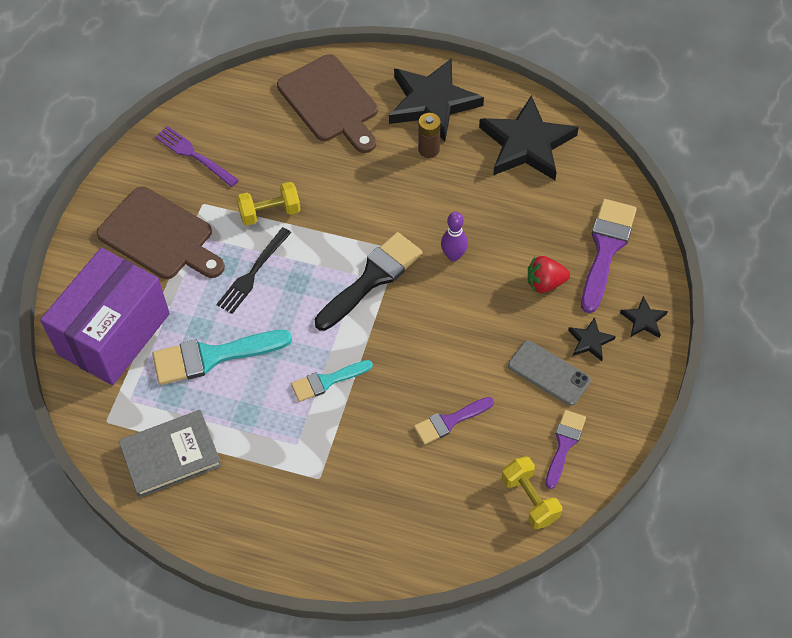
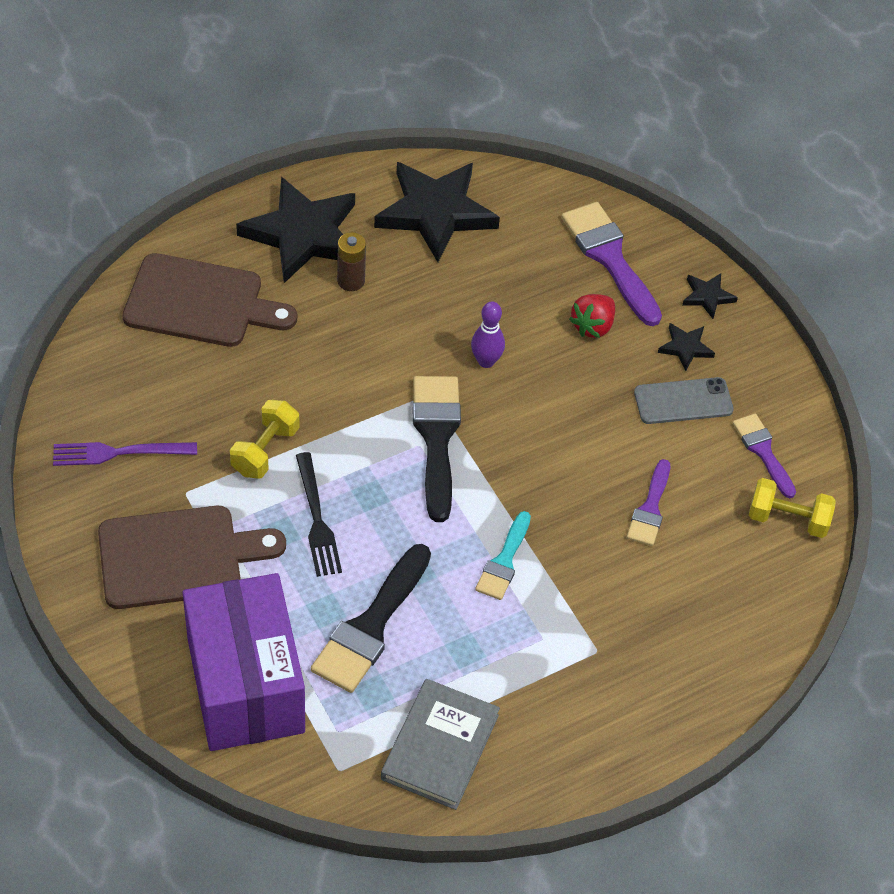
camera: 50 degrees left, 5 degrees down
turquoise brush [152,330,292,385] -> black brush [311,544,431,693]

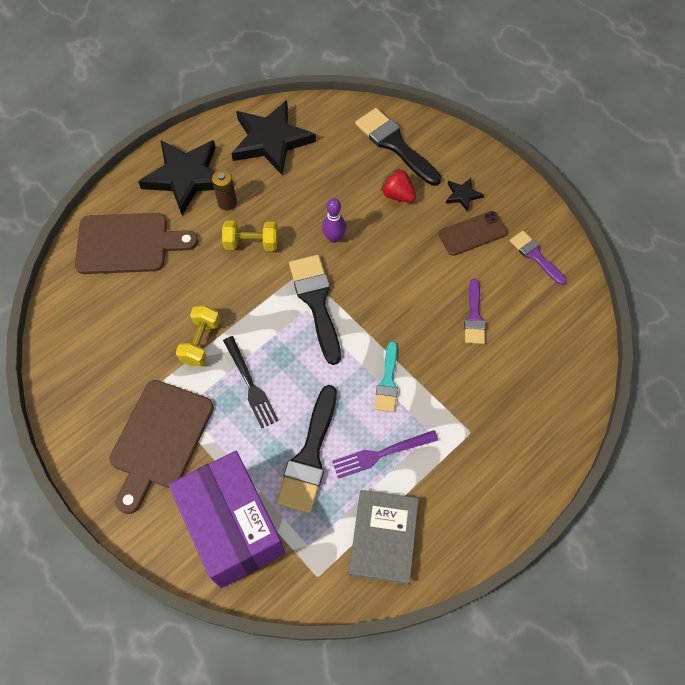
camera: 10 degrees left, 10 degrees up
purple fork [53,442,197,466] -> purple fork moved to [332,430,438,479]
brown cutting board [98,506,286,609] -> brown cutting board turned 135 degrees clockwise [109,380,214,514]
purple brush [561,202,662,326] -> black brush [355,108,441,186]
red strawberry [569,294,615,338] -> red strawberry turned 105 degrees clockwise [381,168,416,202]
grey phone [634,377,734,424] -> brown phone [438,211,508,256]
black star [682,273,738,319] -> none
yellow dumbbell [749,478,836,538] -> yellow dumbbell moved to [222,220,278,251]

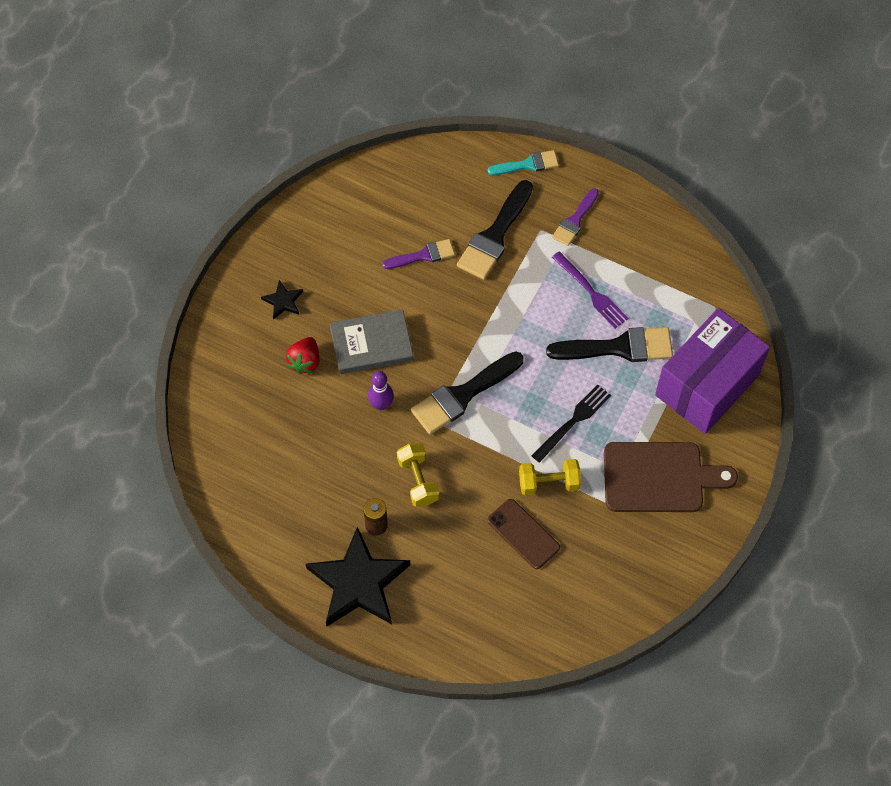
camera: 110 degrees left, 0 degrees up
brown cutting board [75,213,198,274] -> none
black star [231,100,316,175] -> none
grey book [349,490,419,584] -> grey book moved to [330,309,413,374]
black brush [355,108,441,186] -> black brush moved to [457,180,533,280]
turquoise brush [374,341,398,412] -> turquoise brush moved to [488,150,559,175]
brown phone [438,211,508,256] -> brown phone moved to [487,499,560,569]
purple brush [510,231,566,285] -> purple brush moved to [552,188,599,246]

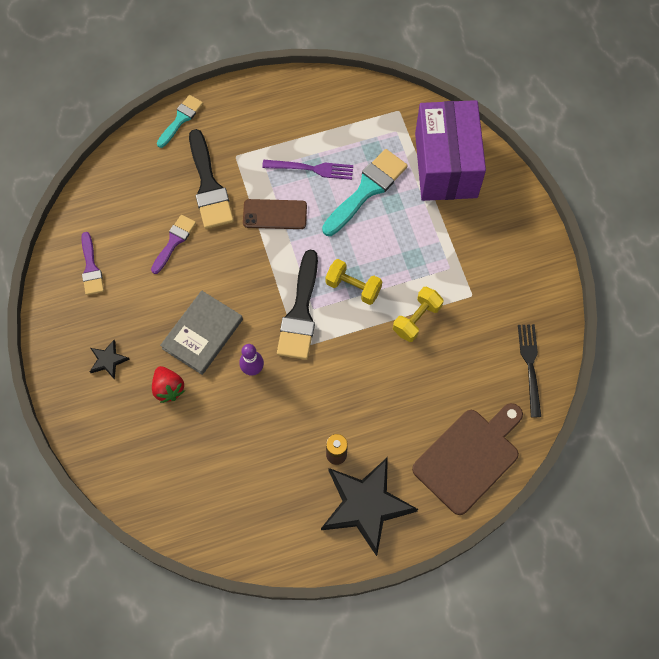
camera: 45 degrees left, 5 degrees up
yellow dumbbell [397,443,440,507] -> yellow dumbbell moved to [326,259,382,305]
brown phone [487,499,560,569] -> brown phone moved to [243,199,307,229]
black fork [531,384,611,463] -> black fork moved to [518,324,541,417]
black brush [546,327,673,362] -> turquoise brush [322,149,408,236]
purple brush [552,188,599,246] -> purple brush moved to [81,232,104,295]
brown cutting board [604,442,738,512] -> brown cutting board moved to [412,403,523,515]

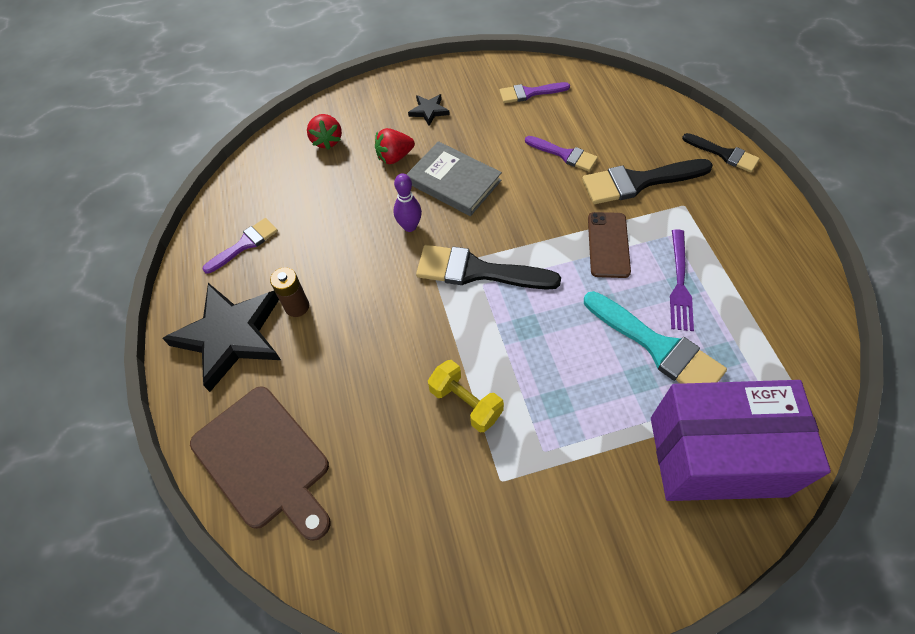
camera: 95 degrees right, 10 degrees down
turquoise brush [157,95,203,148] -> black brush [682,133,760,172]
yellow dumbbell [326,259,382,305] -> none
black fork [518,324,541,417] -> none
none -> purple brush [202,218,278,274]
none -> red strawberry [307,114,342,150]

